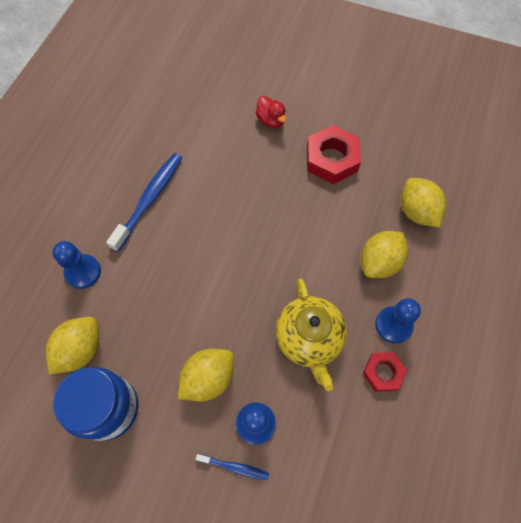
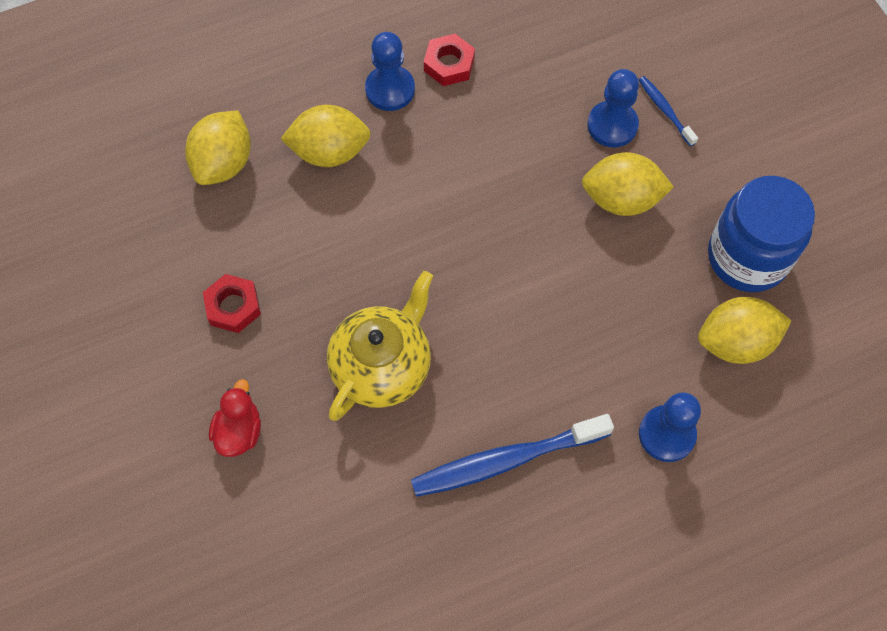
camera: 135 degrees left, 0 degrees up
yellow teapot [275,278,347,391] -> yellow teapot moved to [327,271,433,421]
red nut [307,125,361,184] -> red nut [203,274,261,333], size x0.60

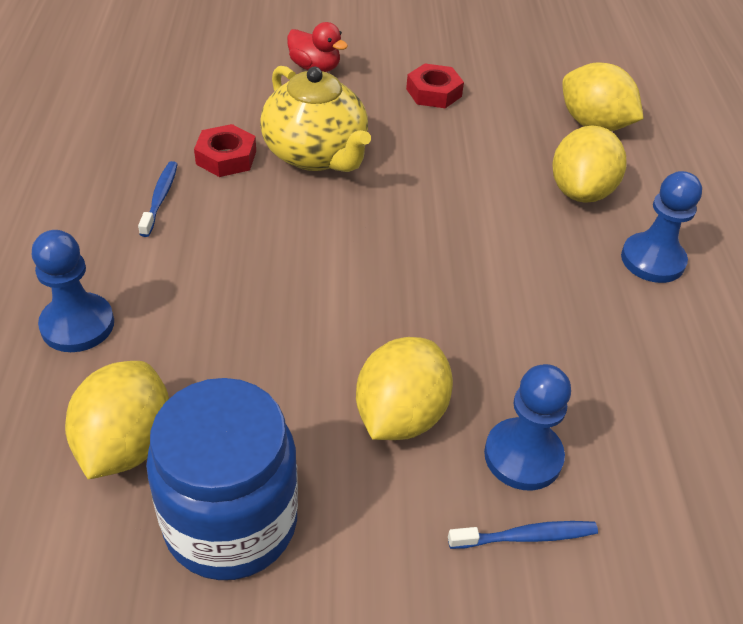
camera: 110 degrees right, 20 degrees down
blue toothbrush [411,414,614,497] -> blue toothbrush [138,161,178,237], size x0.50
red nut [424,34,475,86] -> red nut moved to [194,124,256,177]

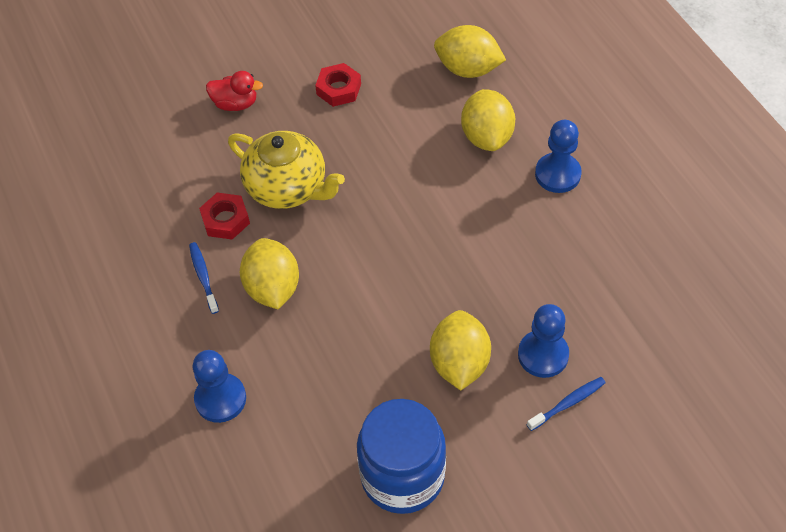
camera: 20 degrees left, 10 degrees up
yellow lemon [65,361,169,479] -> yellow lemon moved to [240,238,299,309]

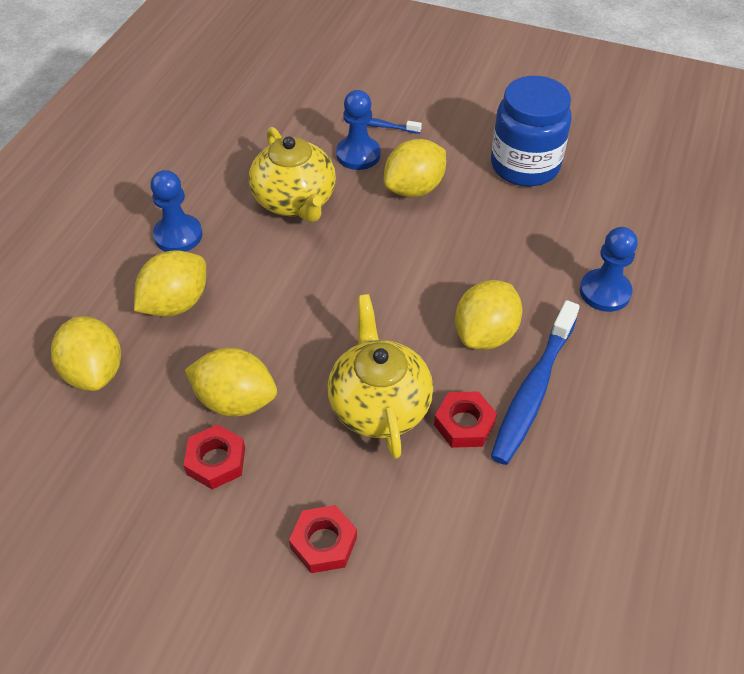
camera: 135 degrees left, 5 degrees down
blue toothbrush [189,242,219,314] -> blue toothbrush [490,300,580,465], size x2.00
red duck [206,71,263,111] -> red nut [289,505,357,573]
none -> yellow lemon [185,348,277,417]
none -> yellow teapot [249,127,336,222]

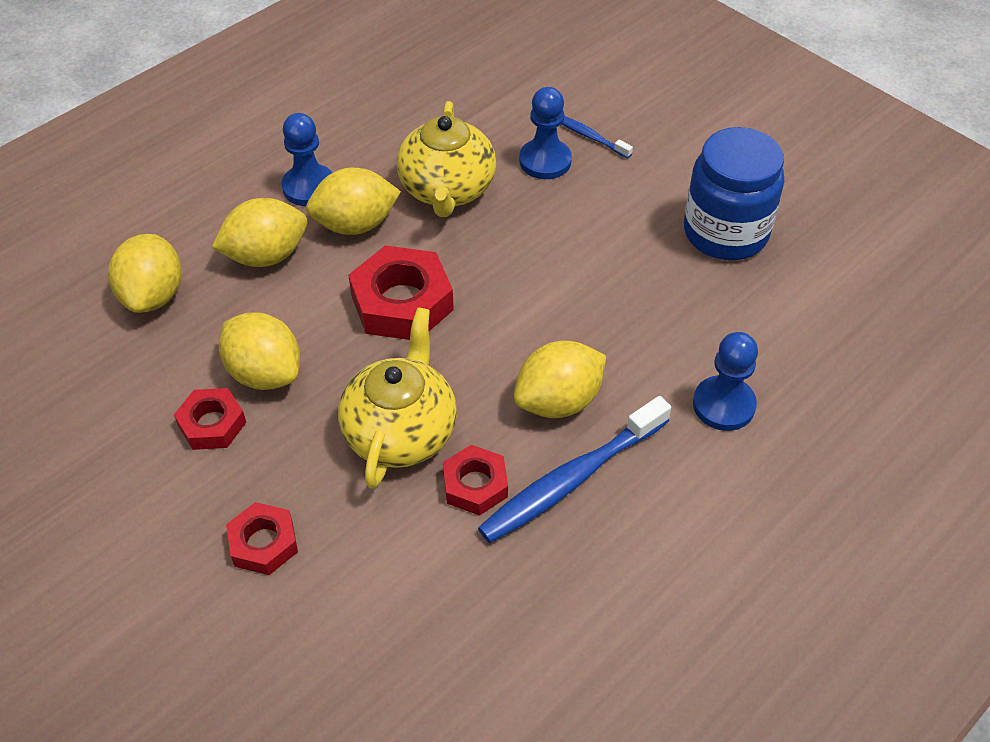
camera: 25 degrees right, 0 degrees up
yellow lemon [384,139,446,197] -> yellow lemon moved to [306,168,401,235]
none -> red nut [348,245,454,340]

